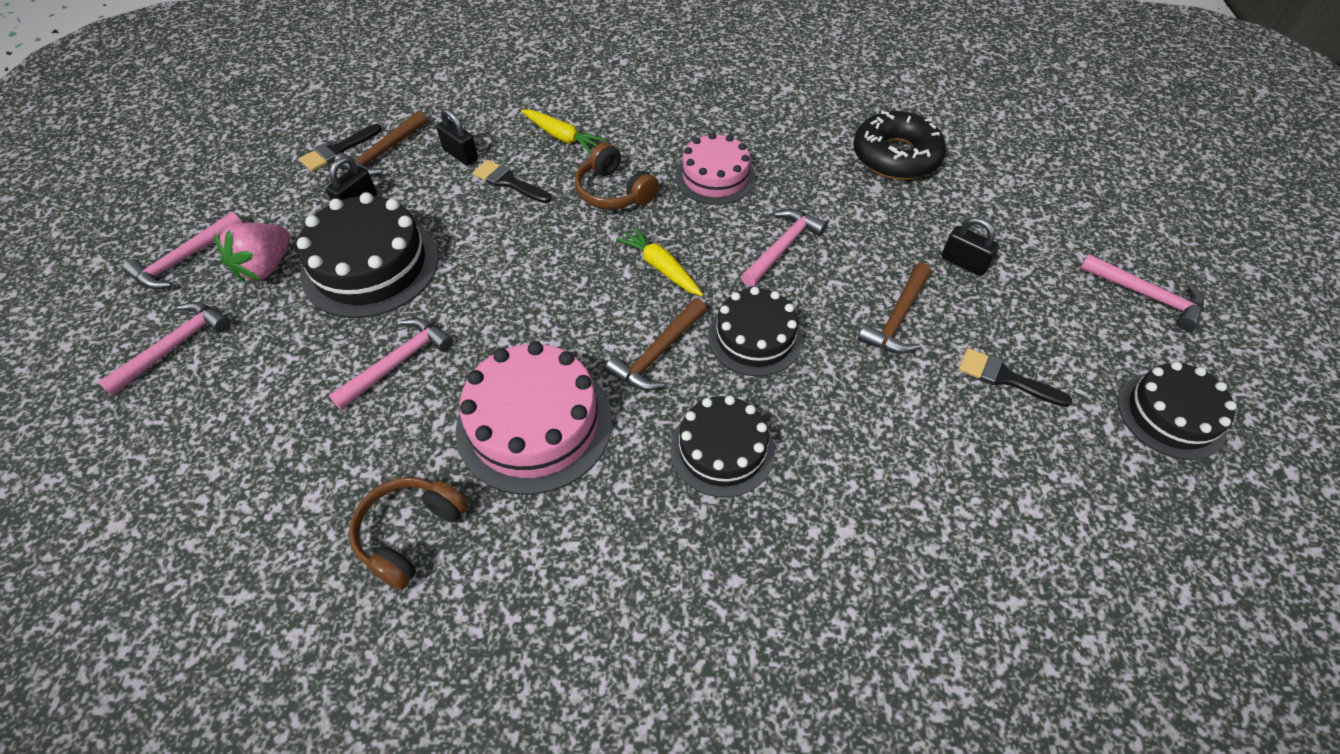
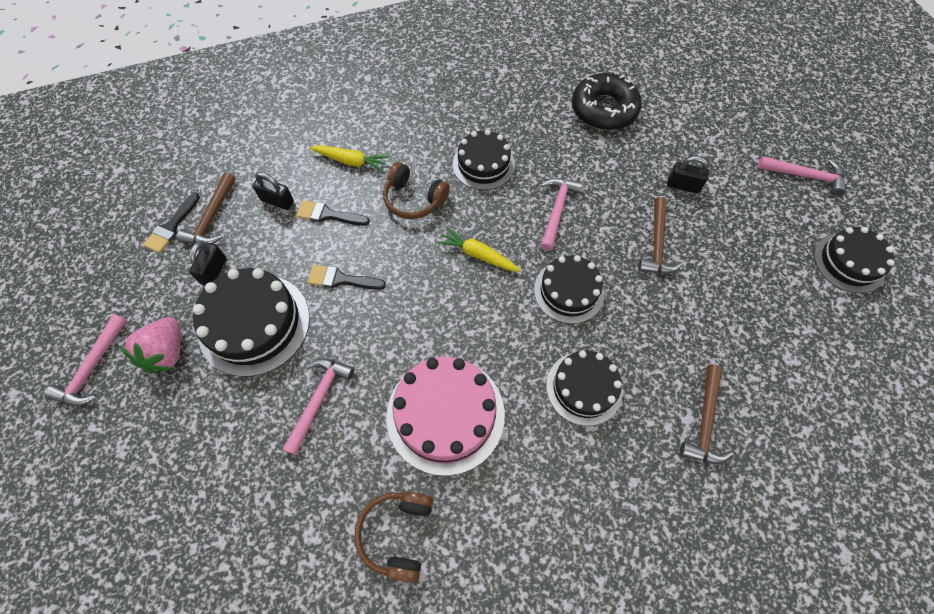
camera: 20 degrees left, 10 degrees up
pink hammer [98,302,231,396] -> none
brown hammer [605,298,707,391] -> brown hammer moved to [680,364,733,464]
pink cake [675,133,755,205] -> black cake [453,130,515,190]
black brush [958,348,1072,407] -> black brush moved to [307,265,386,290]

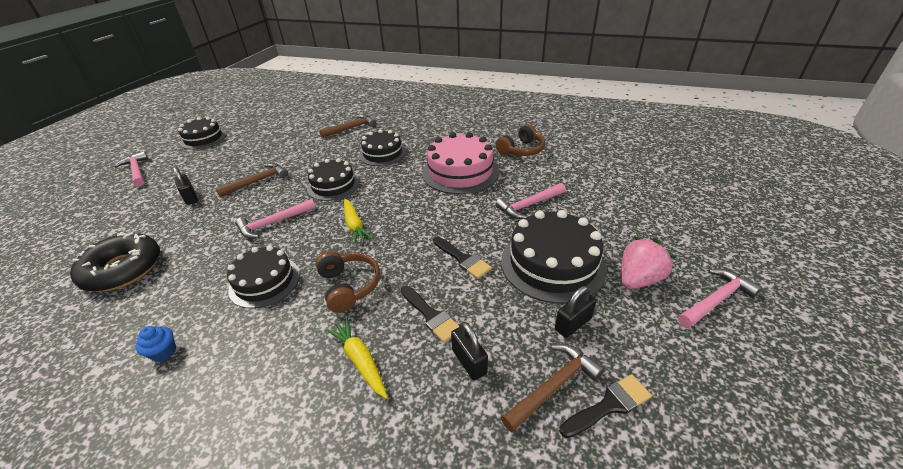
camera: 140 degrees left, 25 degrees down
none -> blue cupcake [135,326,176,362]

